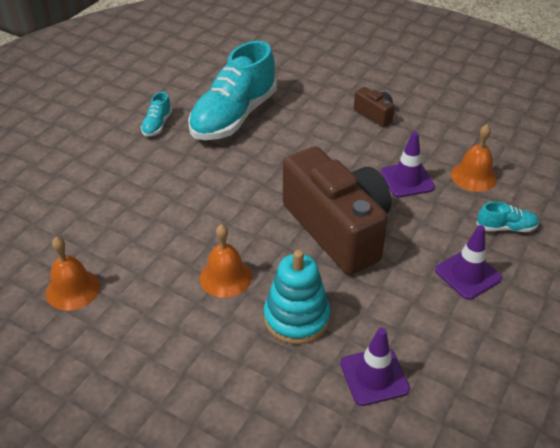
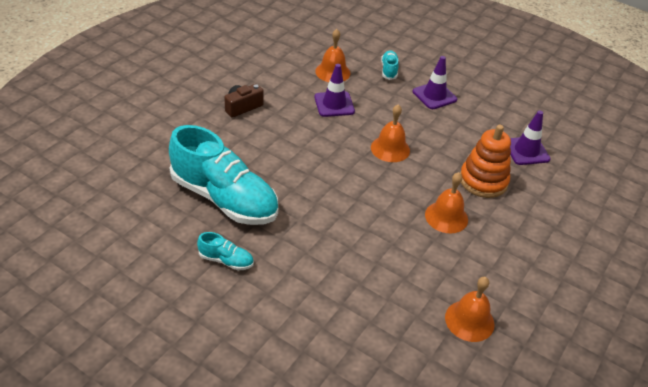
camera: 90 degrees left, 0 degrees up
turquoise stacking toy [264,250,330,344] -> orange stacking toy [460,125,511,198]
brown camera [283,146,391,275] -> orange bell [371,104,410,162]

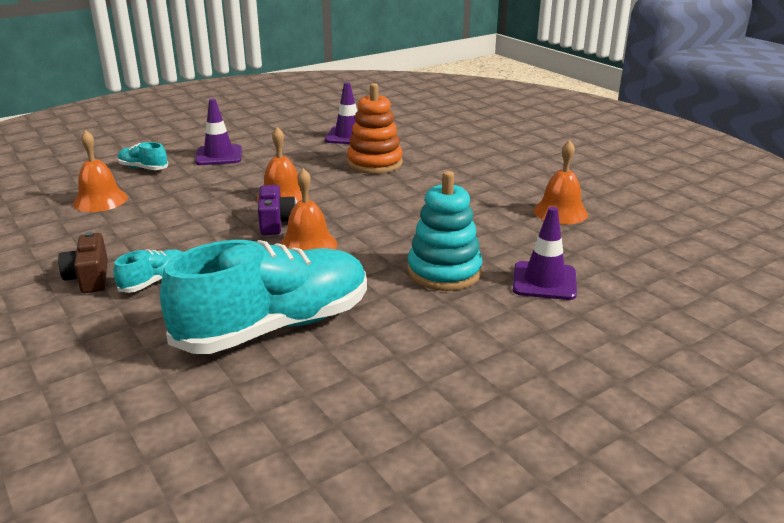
camera: 65 degrees left, 15 degrees down
turquoise shoe [197,232,254,270] -> turquoise shoe moved to [113,249,183,293]
purple traffic cone [314,64,355,117] -> purple traffic cone moved to [513,207,577,300]
orange bell [425,172,468,233] -> orange bell moved to [280,168,337,250]
none -> purple camera [258,185,296,235]
none -> turquoise stacking toy [407,171,482,291]

